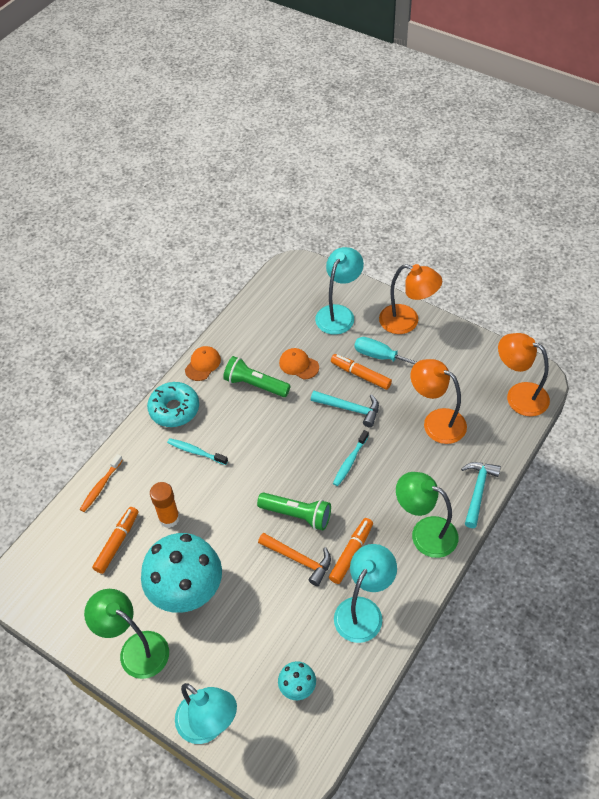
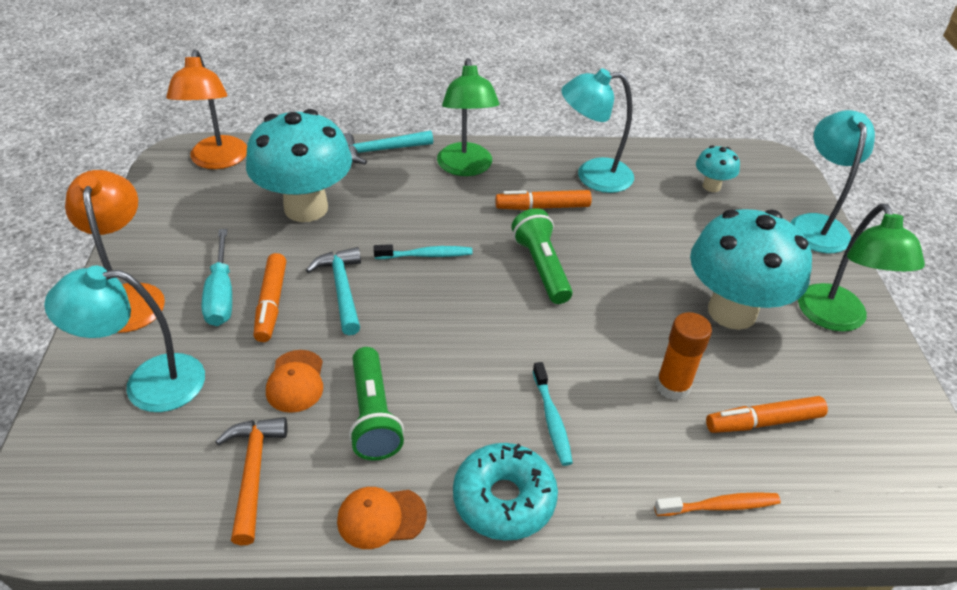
camera: 130 degrees left, 10 degrees down
orange hammer [258,533,331,586] -> orange hammer moved to [215,417,287,545]
orange lamp [411,359,467,444] -> turquoise mushroom [246,109,352,222]

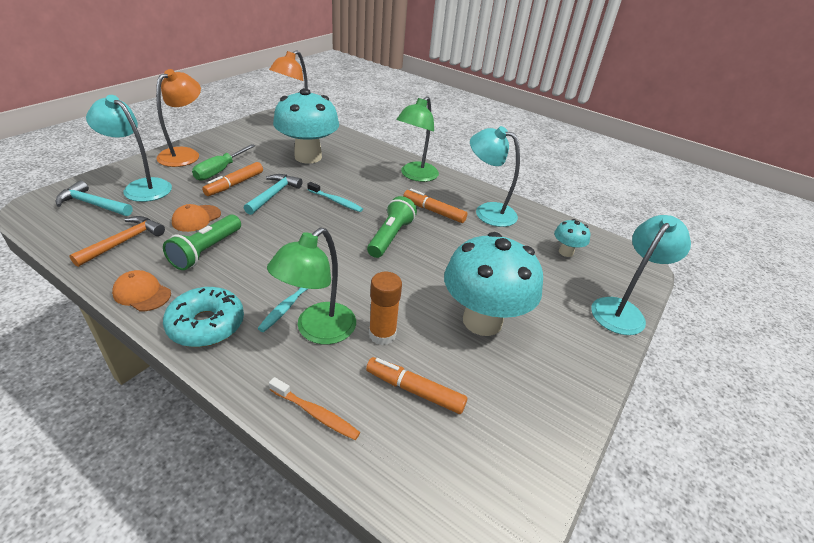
camera: 35 degrees right, 5 degrees down
turquoise screwdriver [202,229,232,326] -> green screwdriver [192,144,255,181]
turquoise hammer [344,130,433,164] -> turquoise hammer moved to [56,180,133,216]
green lamp [798,203,925,332] -> green lamp moved to [267,228,356,345]

